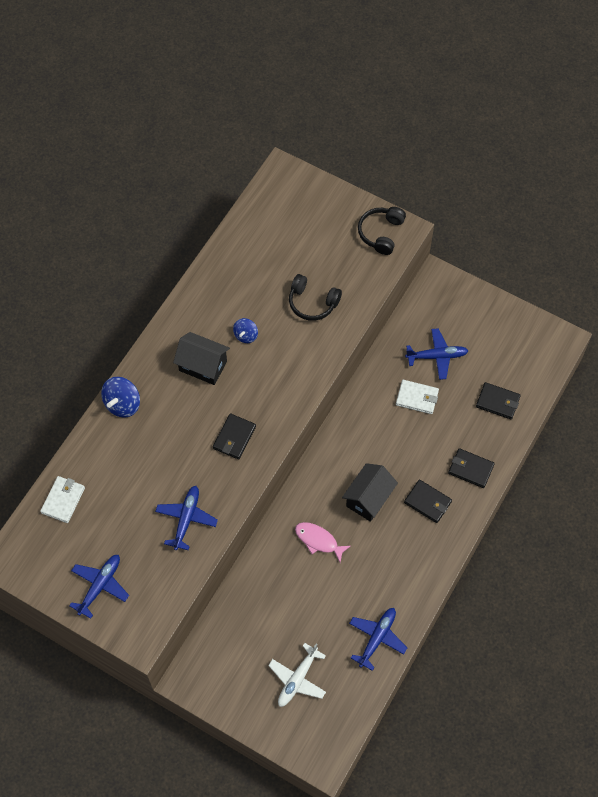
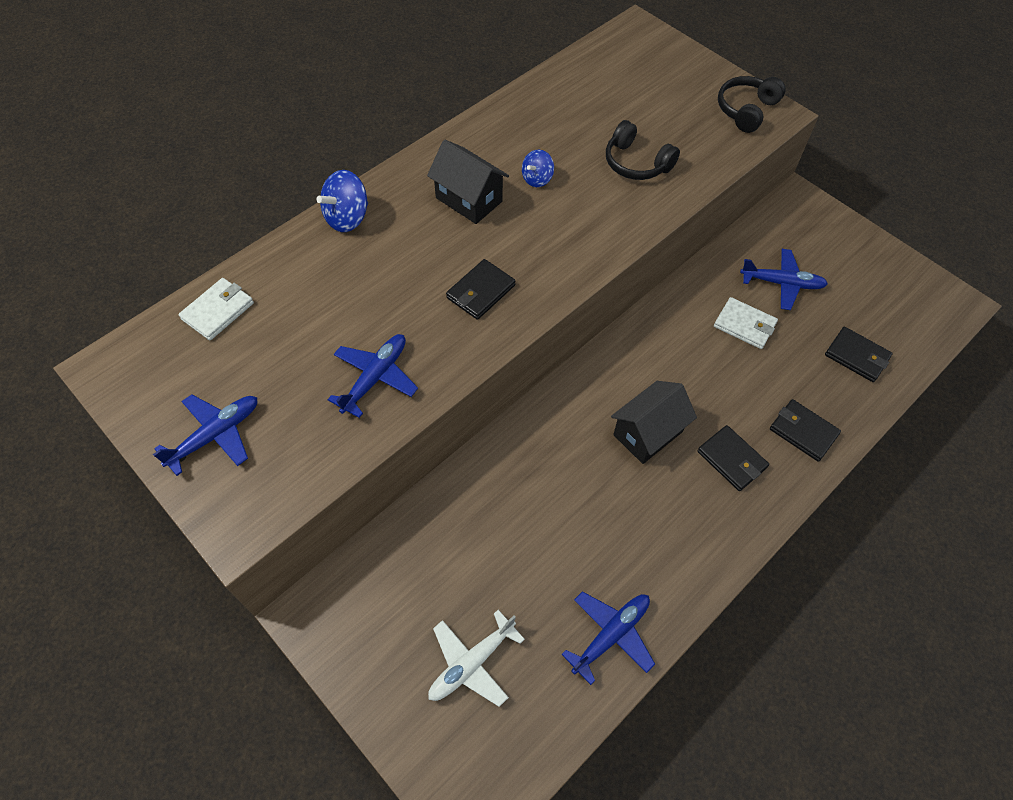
camera: 15 degrees right, 5 degrees down
pink fish [295,522,351,563] -> none

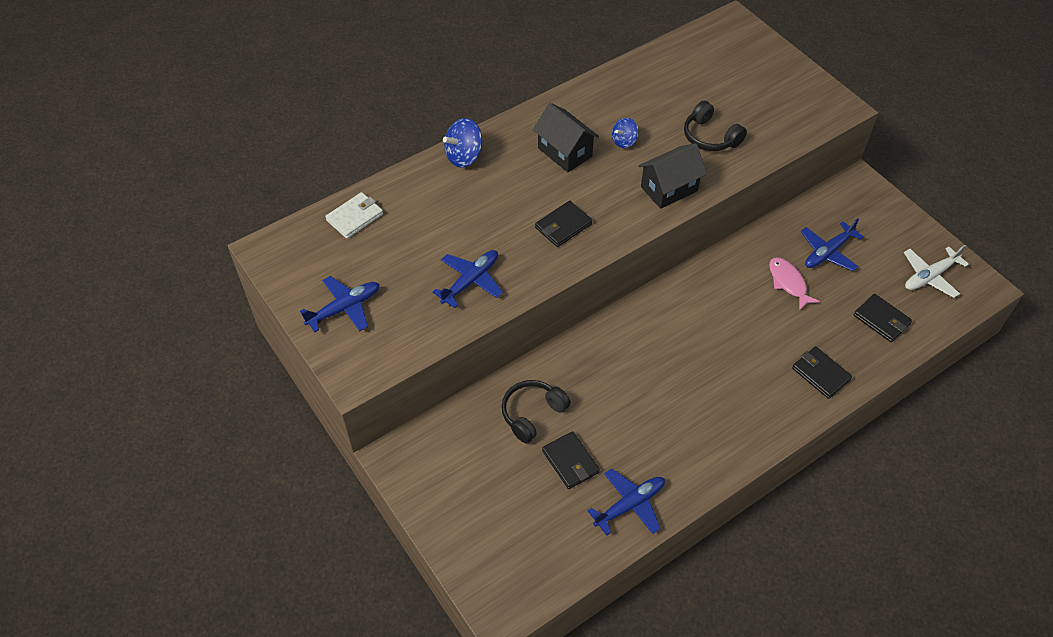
camera: 10 degrees right, 5 degrees down
white plane [428,610,525,707] -> white plane moved to [904,245,969,298]
black house [611,381,697,464] -> black house moved to [638,143,707,209]
black wallet [697,425,769,491] -> black wallet moved to [542,431,600,489]
white wallet [714,297,778,349] -> pink fish [769,257,820,311]
black headphones [718,76,786,133] -> black headphones moved to [501,380,571,443]
blue plane [740,249,828,310] -> blue plane turned 120 degrees clockwise [800,218,864,271]

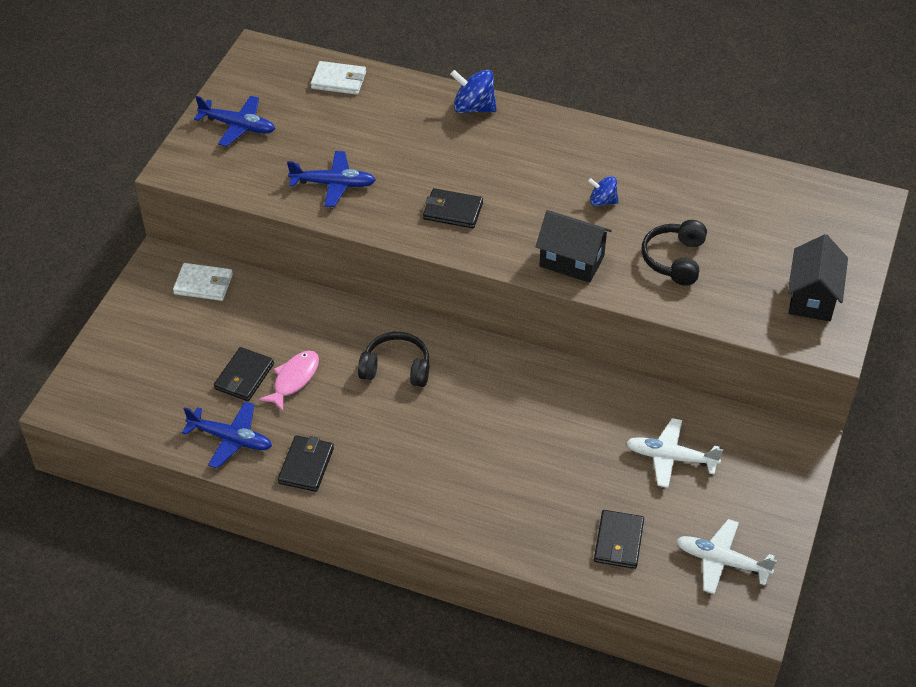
camera: 55 degrees right, 5 degrees down
black headphones [501,380,571,443] -> black headphones moved to [358,332,429,387]
black house [533,103,599,172] -> black house moved to [788,234,848,321]
pink fish [769,257,820,311] -> pink fish moved to [259,350,319,411]
black wallet [792,346,852,399] -> black wallet moved to [278,435,334,492]
blue plane [800,218,864,271] -> white plane [626,418,723,488]
none -> white wallet [173,263,233,301]

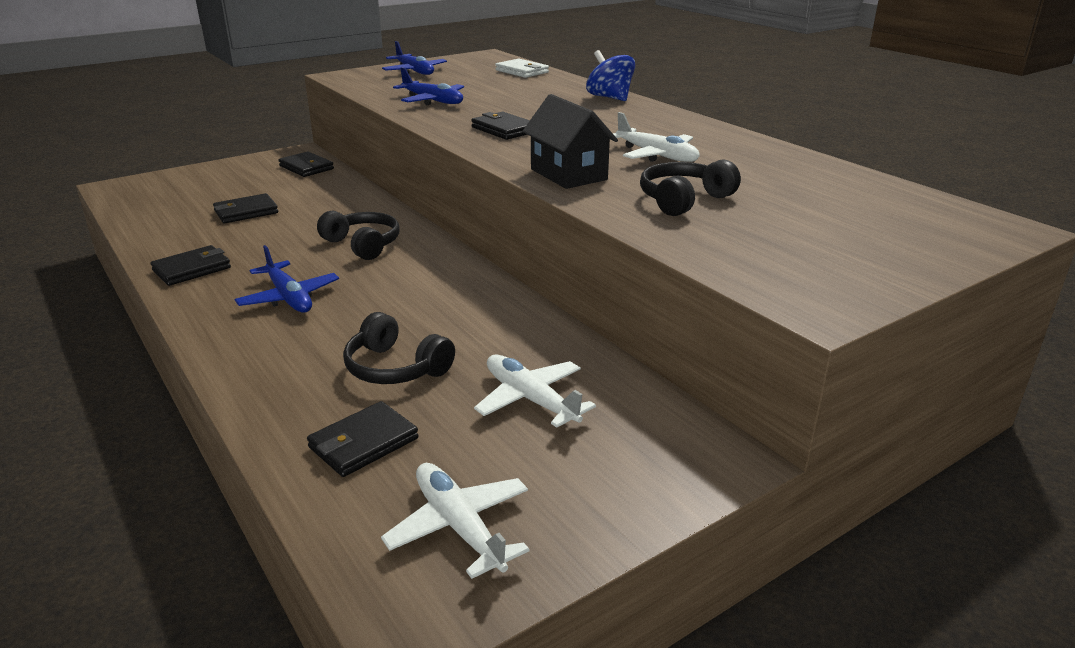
camera: 35 degrees right, 20 degrees down
white wallet [173,263,233,301] -> black wallet [278,152,334,177]
blue plane [182,401,272,469] -> blue plane moved to [235,245,339,313]
pink fish [259,350,319,411] -> none
blue spinning top [588,176,618,206] -> white plane [613,112,700,162]
black house [788,234,848,321] -> none
none -> black headphones [343,312,455,384]

